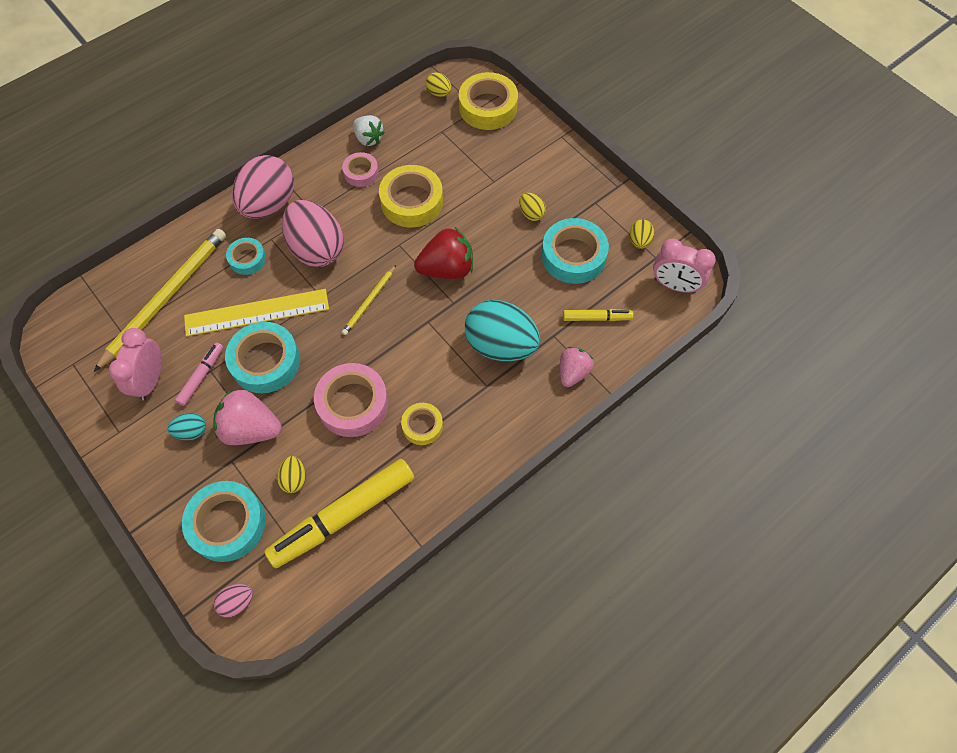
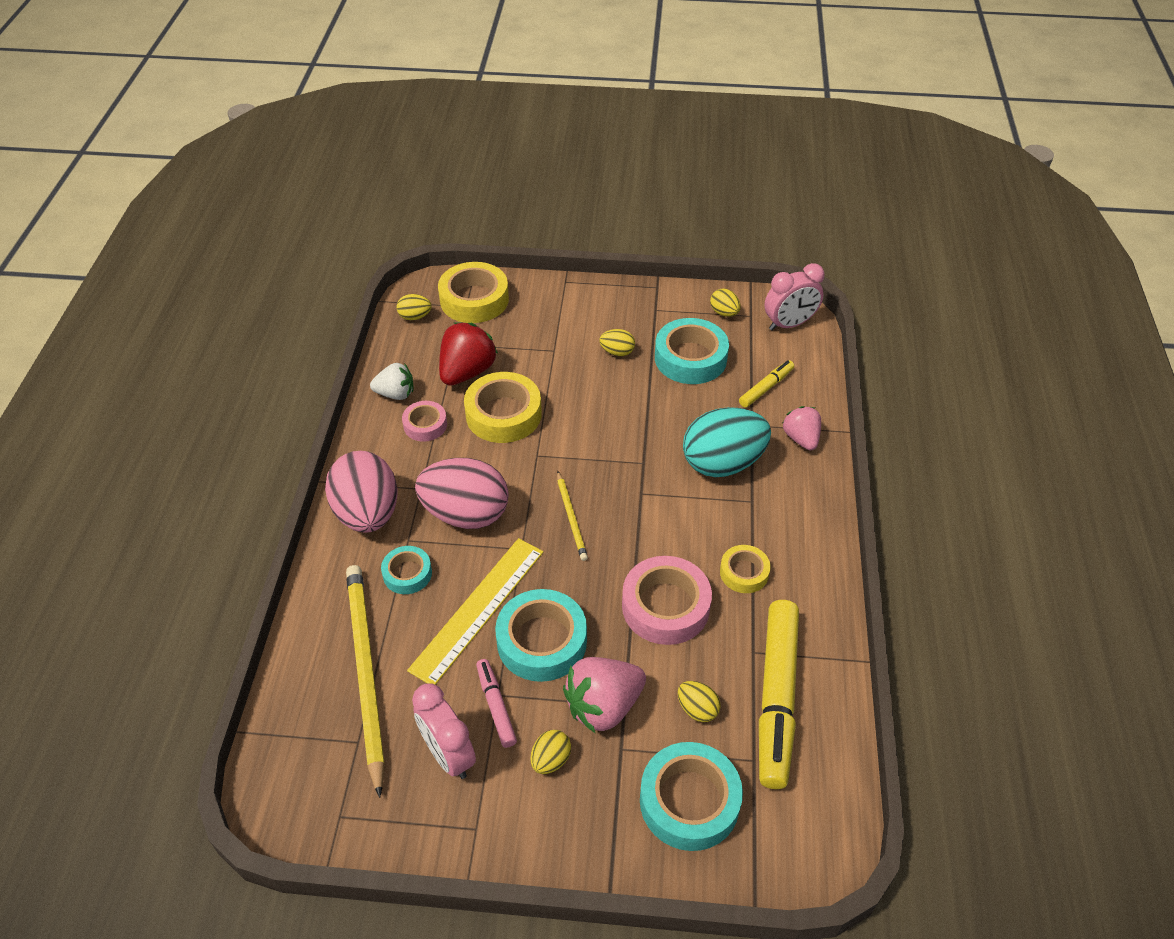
camera: 45 degrees left, 15 degrees down
turquoise egg [168,413,206,440] -> yellow egg [531,730,571,774]
pink egg [214,584,253,618] -> none
red strawberry [414,227,473,279] -> red strawberry moved to [439,322,498,386]

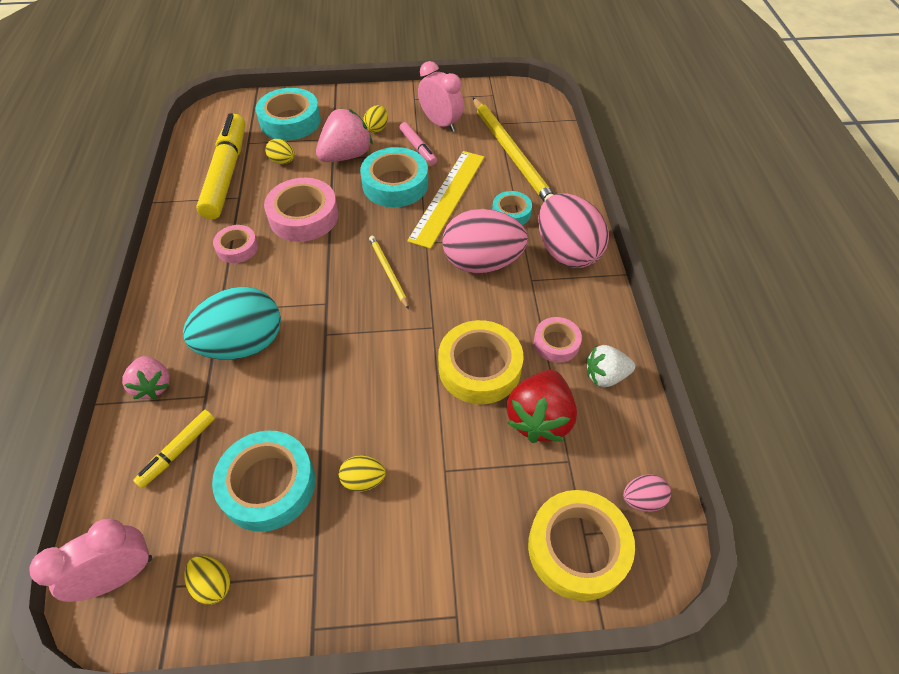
camera: 170 degrees right, 5 degrees up
yellow egg [397,294,432,320] -> pink egg [623,474,671,512]
yellow tape [720,545,771,593] -> pink tape [213,225,258,263]

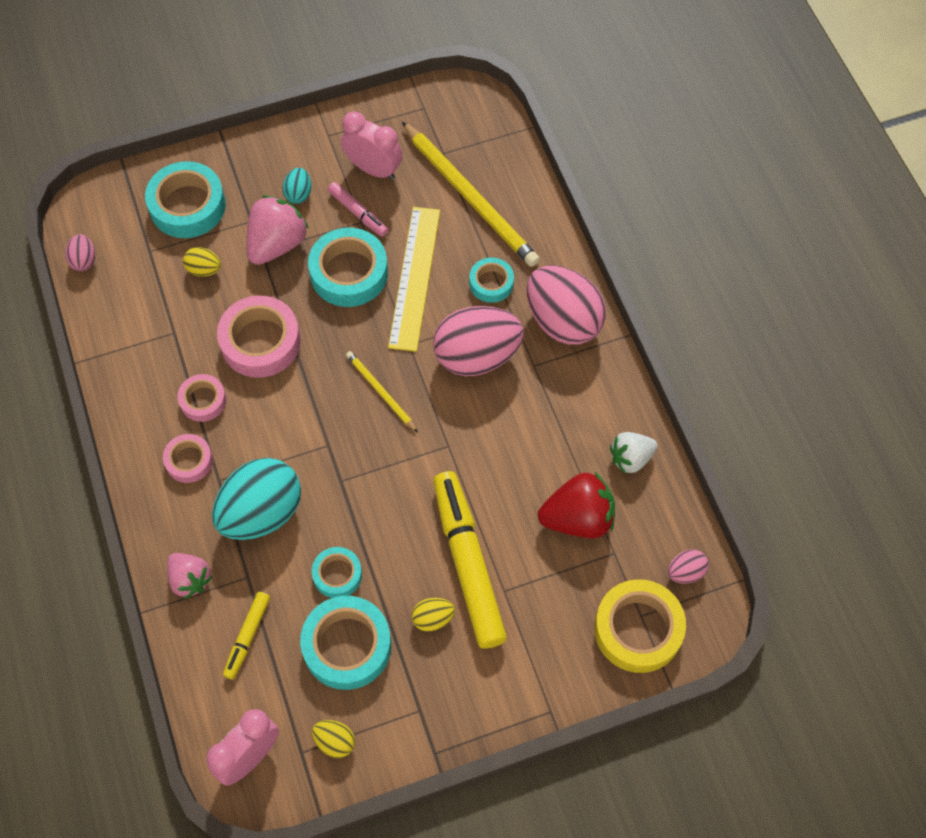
camera: 15 degrees left, 10 degrees up
yellow marker [196,113,245,220] -> yellow marker moved to [433,471,507,649]
yellow egg [363,105,388,133] -> turquoise egg [283,168,311,204]
yellow tape [438,320,524,404] -> none
red strawberry [507,370,577,443] -> red strawberry turned 105 degrees counterclockwise [538,472,615,538]
pink tape [534,317,582,363] -> pink tape moved to [163,434,213,483]
none -> pink egg [65,234,95,271]
none -> turquoise tape [312,547,362,598]

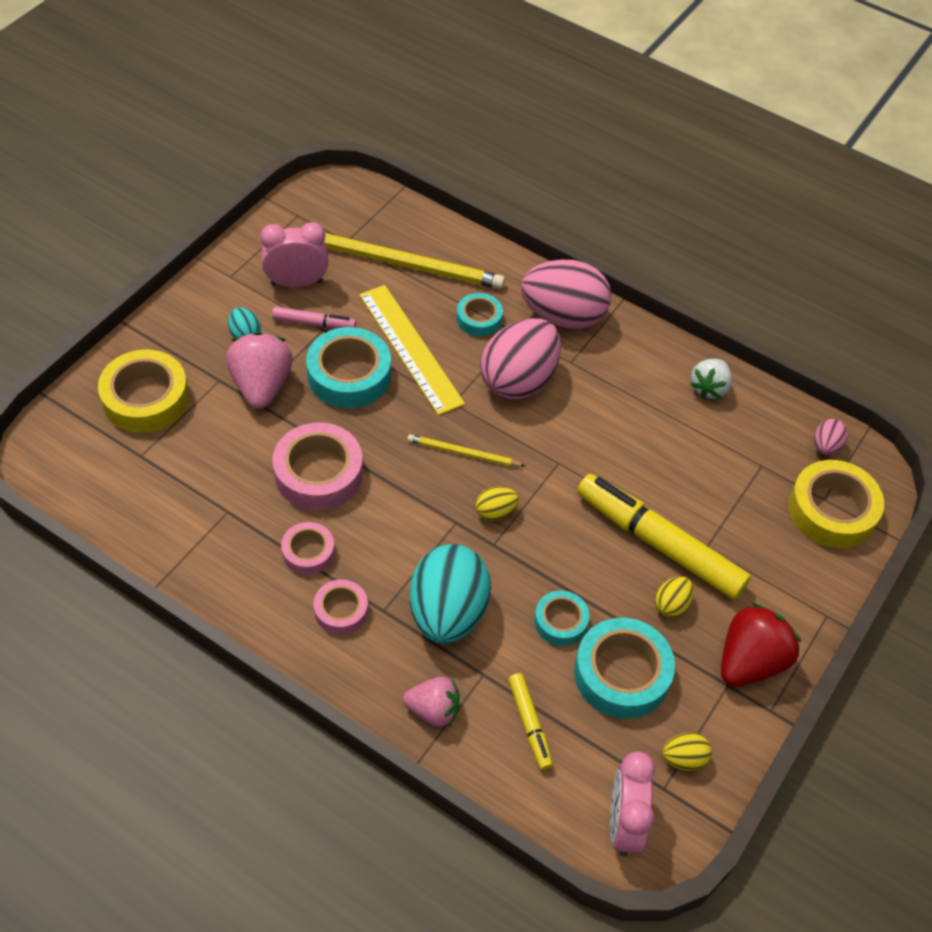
camera: 40 degrees left, 10 degrees down
pink egg [65,234,95,271] -> none
turquoise tape [145,161,226,238] -> yellow tape [98,349,189,433]
yellow egg [183,247,221,277] -> yellow egg moved to [475,487,519,521]
red strawberry [538,472,615,538] -> red strawberry moved to [721,603,801,687]

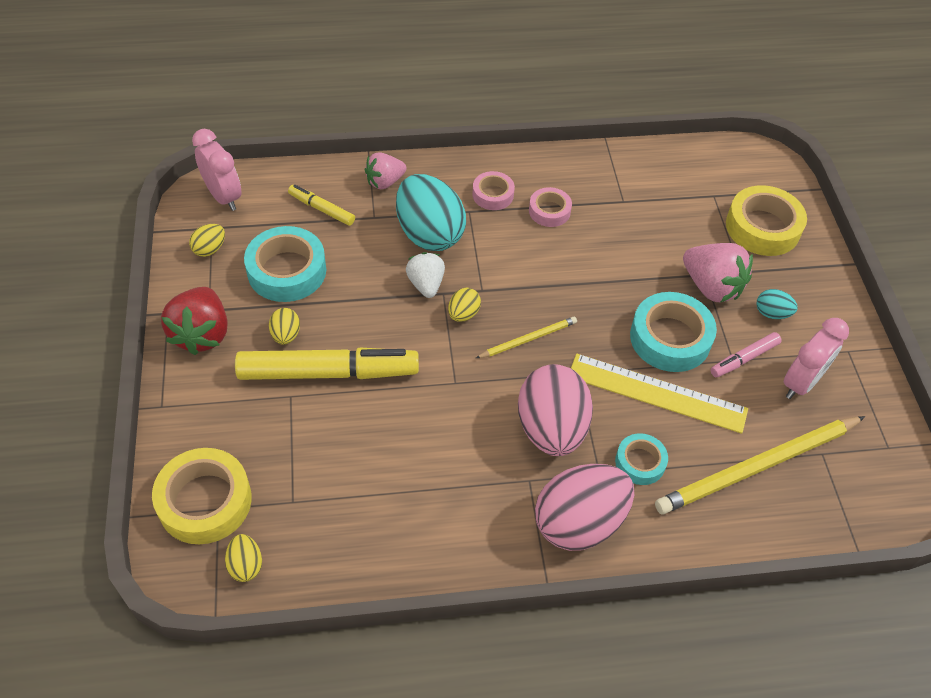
camera: 140 degrees right, 0 degrees up
pink tape [272,422,363,510] -> none
turquoise tape [534,590,589,646] -> none
white strawberry [690,359,732,399] -> white strawberry moved to [406,252,445,298]
pink egg [814,419,848,455] -> yellow egg [225,534,262,582]

